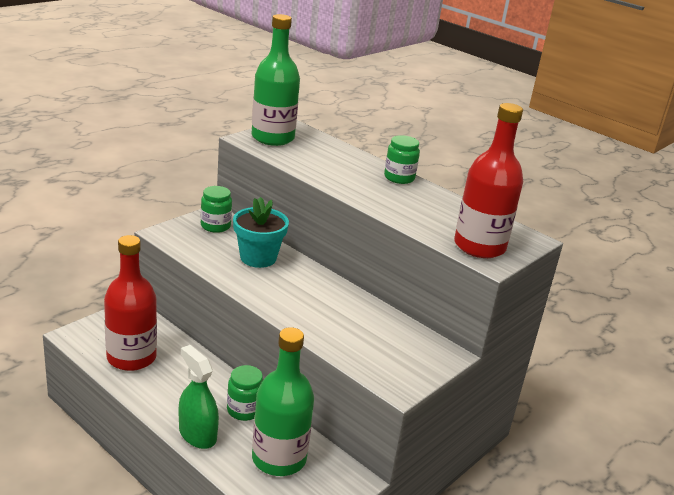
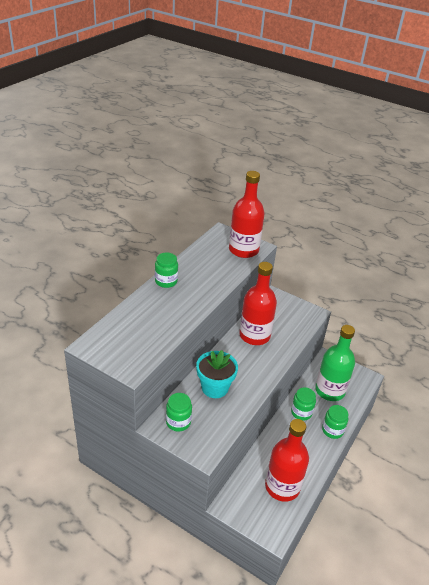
camera: 100 degrees left, 10 degrees up
green spray bottle [179,345,219,449] -> green jar [322,405,348,439]
green bottle [252,14,300,146] -> none
none -> red bottle [239,262,277,345]

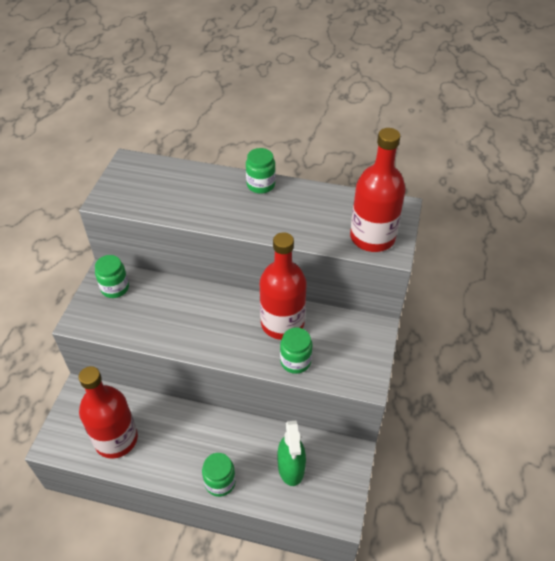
camera: 75 degrees right, 10 degrees up
turquoise flower pot [196,350,238,398] -> none
green jar [291,387,316,421] -> green jar moved to [280,327,313,374]
green bottle [315,325,355,401] -> green spray bottle [277,421,306,486]

